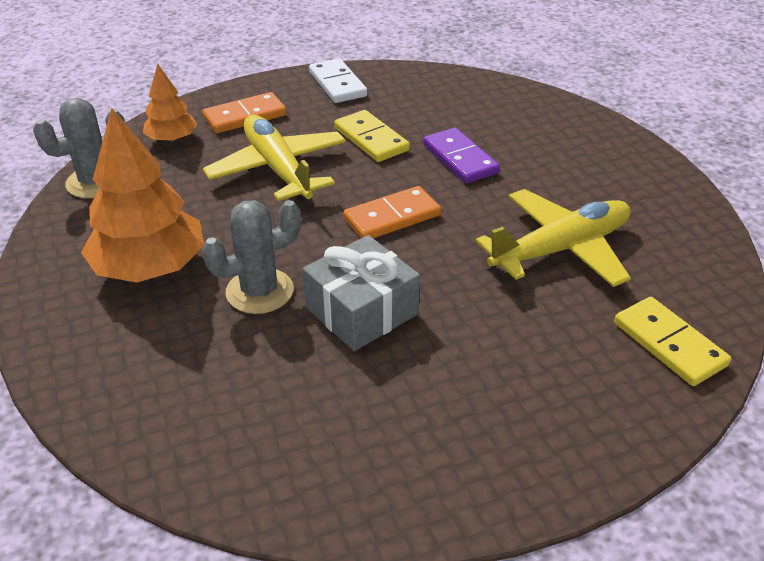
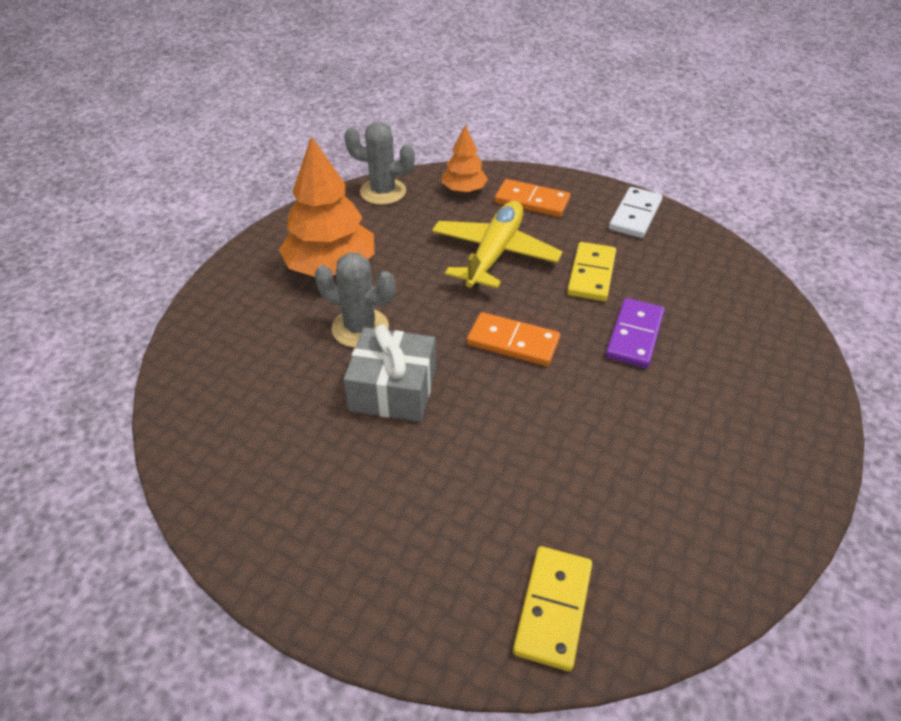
camera: 50 degrees right, 5 degrees up
yellow plane [476,189,631,287] -> none

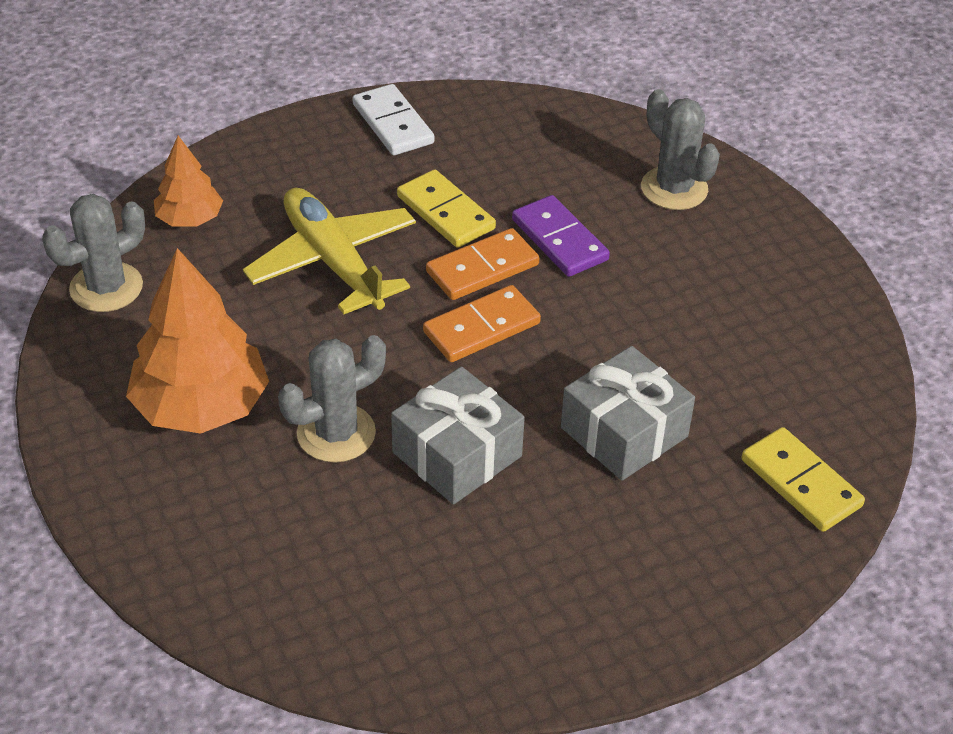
camera: 55 degrees left, 0 degrees up
orange domino [495,179,570,217] -> orange domino moved to [426,228,540,300]
none -> grey gift [561,346,695,481]
none -> grey cactus [641,89,720,210]

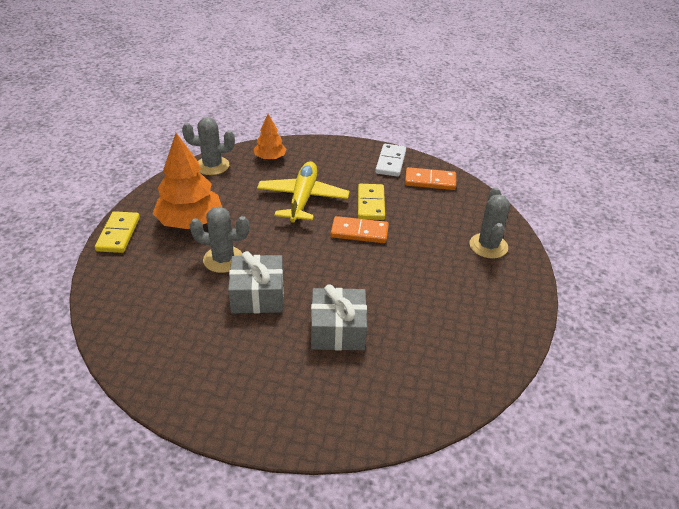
camera: 40 degrees right, 5 degrees down
orange domino [423,285,541,362] -> orange domino moved to [405,167,456,190]
purple domino [512,195,610,277] -> none
yellow domino [742,427,865,532] -> yellow domino moved to [95,211,140,253]

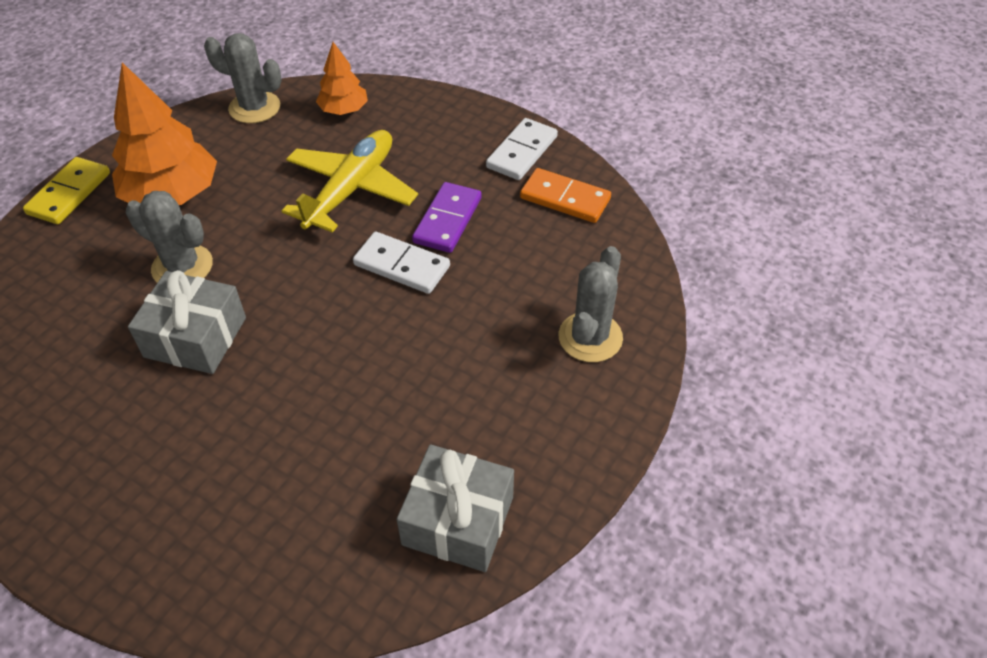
camera: 20 degrees right, 10 degrees up
grey gift [311,284,367,351] -> grey gift moved to [396,444,514,572]
orange domino [331,216,389,243] -> white domino [353,232,450,294]
yellow domino [358,184,385,220] -> purple domino [412,182,482,253]

